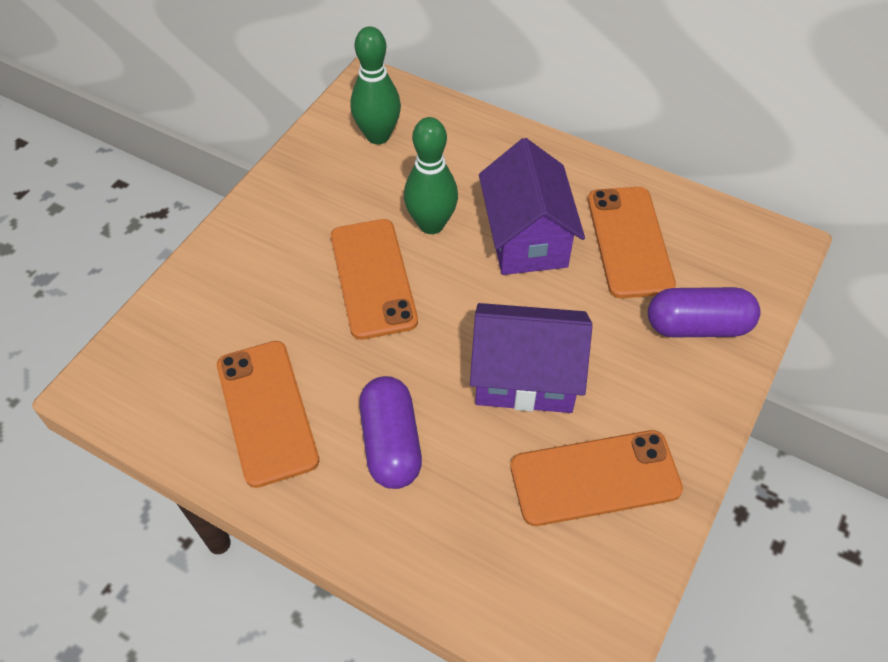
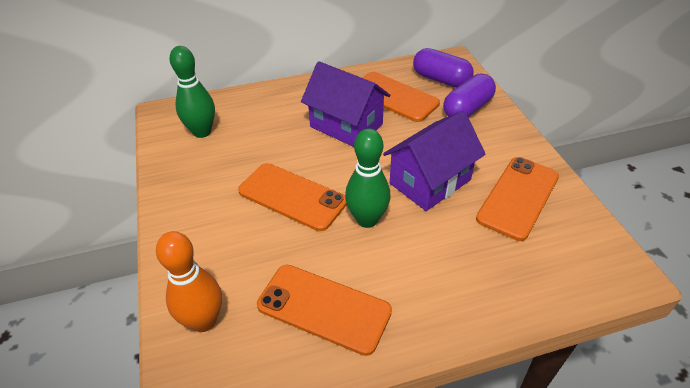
camera: 45 degrees left, 10 degrees down
purple capsule [359,376,422,489] -> purple capsule moved to [413,48,474,87]
green bowling pin [404,117,458,234] -> green bowling pin moved to [345,128,390,228]
none -> orange bowling pin [156,231,222,332]

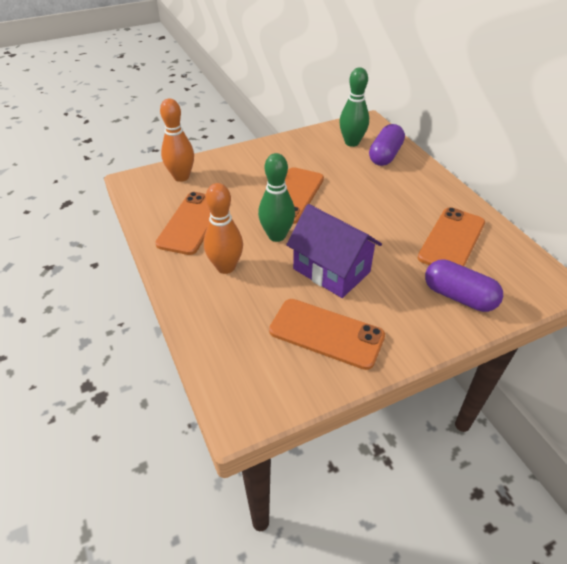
camera: 80 degrees right, 0 degrees up
purple house [301,61,391,147] -> none
purple capsule [413,48,474,87] -> purple capsule moved to [369,124,405,166]
none -> orange bowling pin [204,183,243,274]

